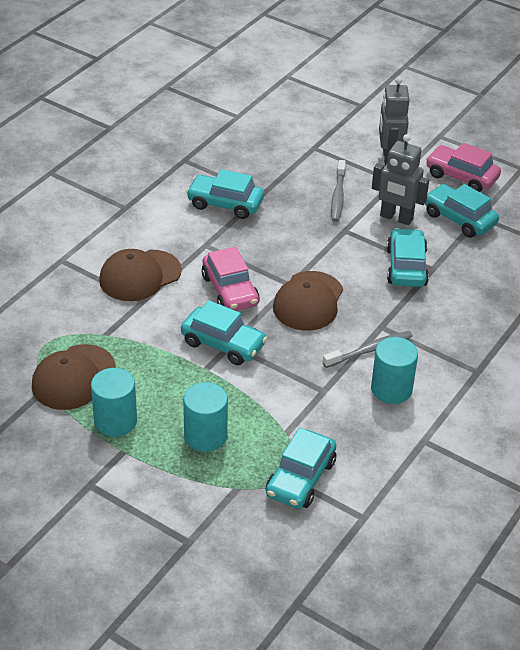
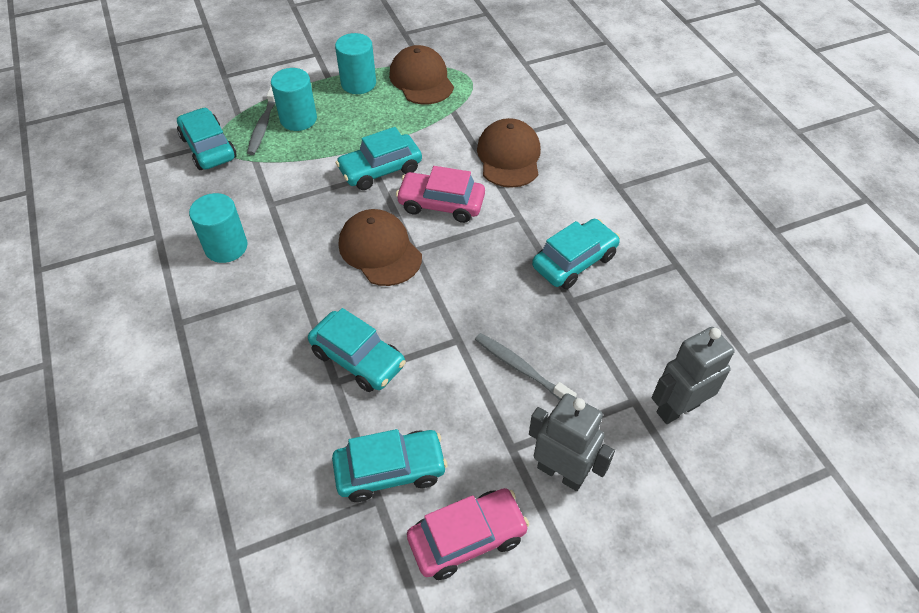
camera: 125 degrees right, 10 degrees up
grey toothbrush [323,331,413,368] -> grey toothbrush moved to [247,86,275,155]
grey robot [372,134,429,225] -> grey robot moved to [652,327,735,424]

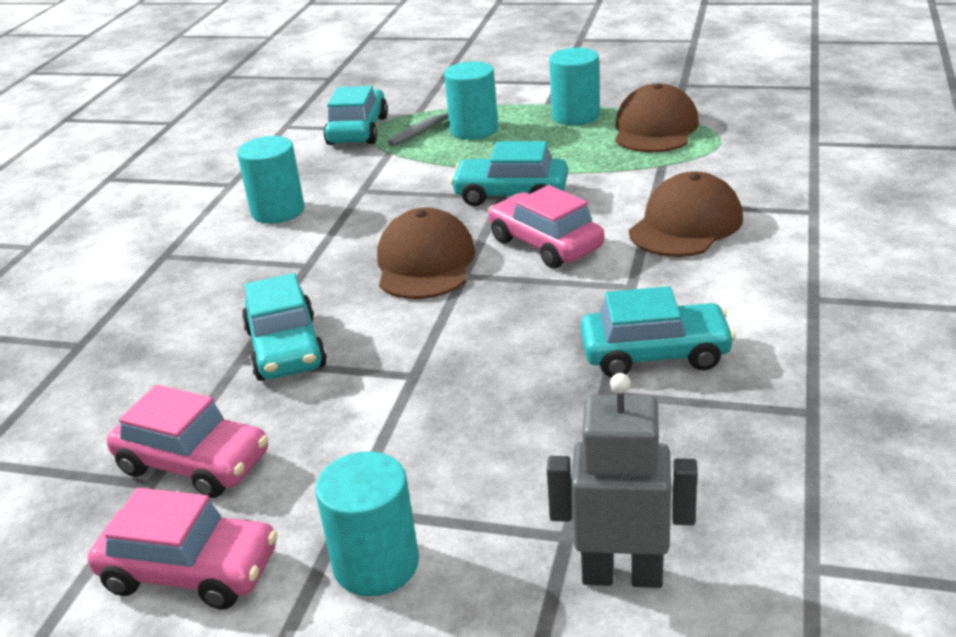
camera: 40 degrees right, 20 degrees down
turquoise car [332,429,447,502] -> pink car [107,385,268,498]
grey toothbrush [475,333,577,400] -> none
grey robot [529,393,615,491] -> turquoise cylinder [315,451,419,596]

